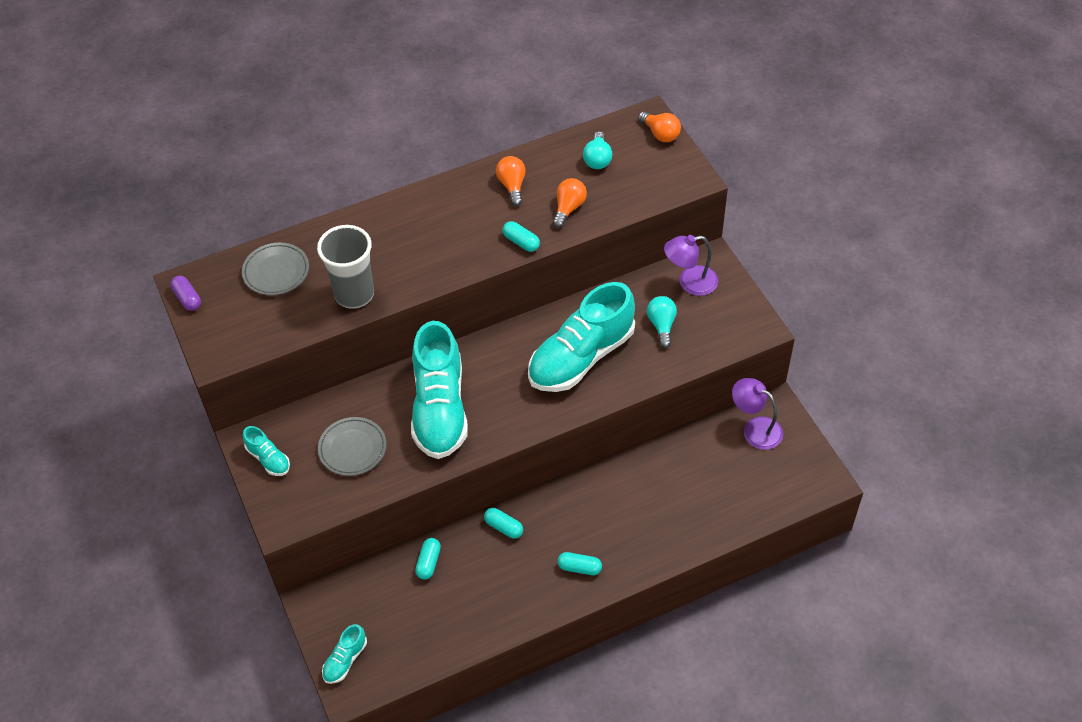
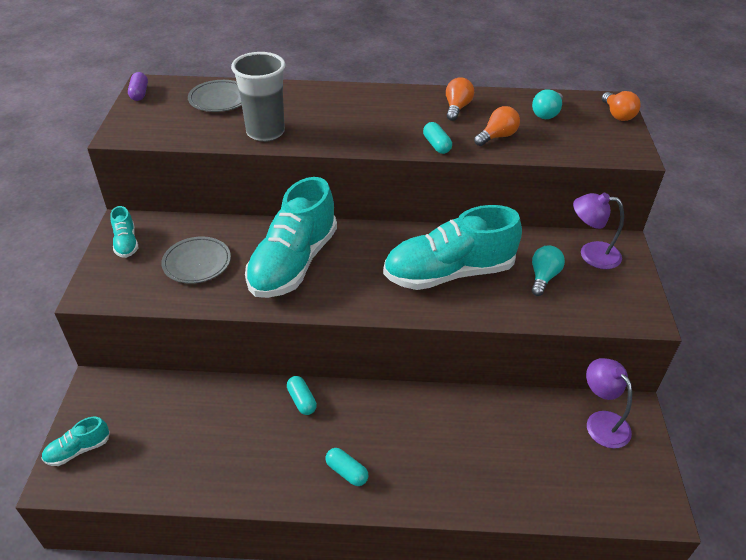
camera: 25 degrees right, 10 degrees down
turquoise capsule [415,538,441,579] -> none

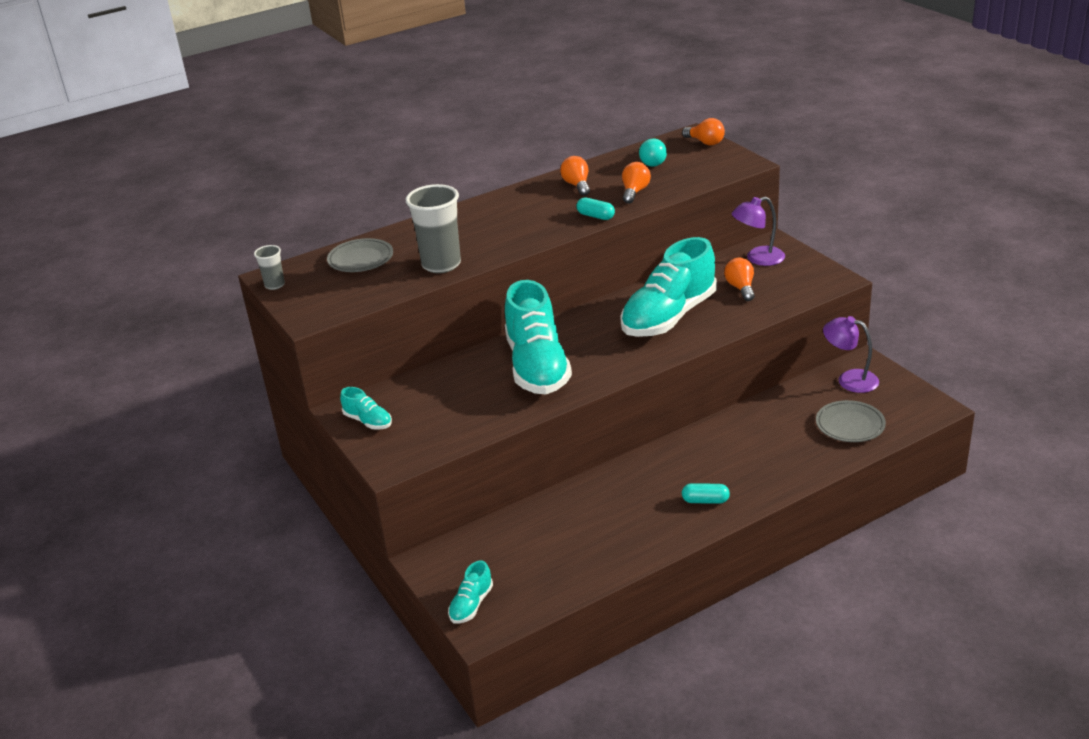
camera: 30 degrees left, 10 degrees down
purple capsule [128,72,148,101] -> grey cup [254,245,285,290]
grey plate [161,236,231,284] -> grey plate moved to [816,400,886,442]
turquoise capsule [287,376,317,415] -> none
turquoise light bulb [531,246,565,296] -> orange light bulb [724,257,755,301]

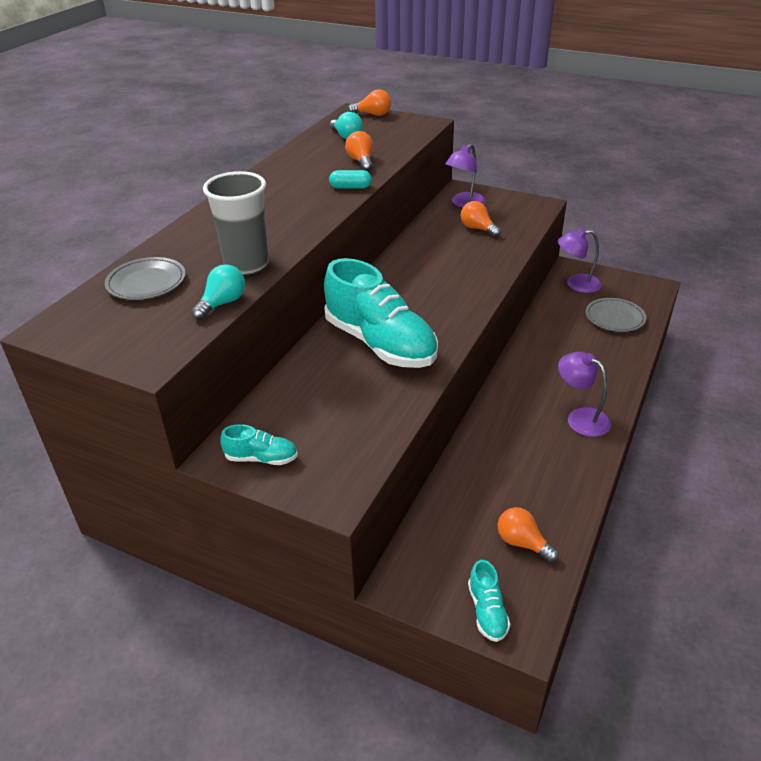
camera: 35 degrees left, 5 degrees up
grey cup [254,245,285,290] -> none
orange light bulb [560,156,590,196] -> orange light bulb moved to [498,507,559,563]
turquoise shoe [620,237,717,337] -> none
turquoise capsule [682,483,730,504] -> purple lamp [558,352,611,437]
none -> turquoise light bulb [191,264,245,320]

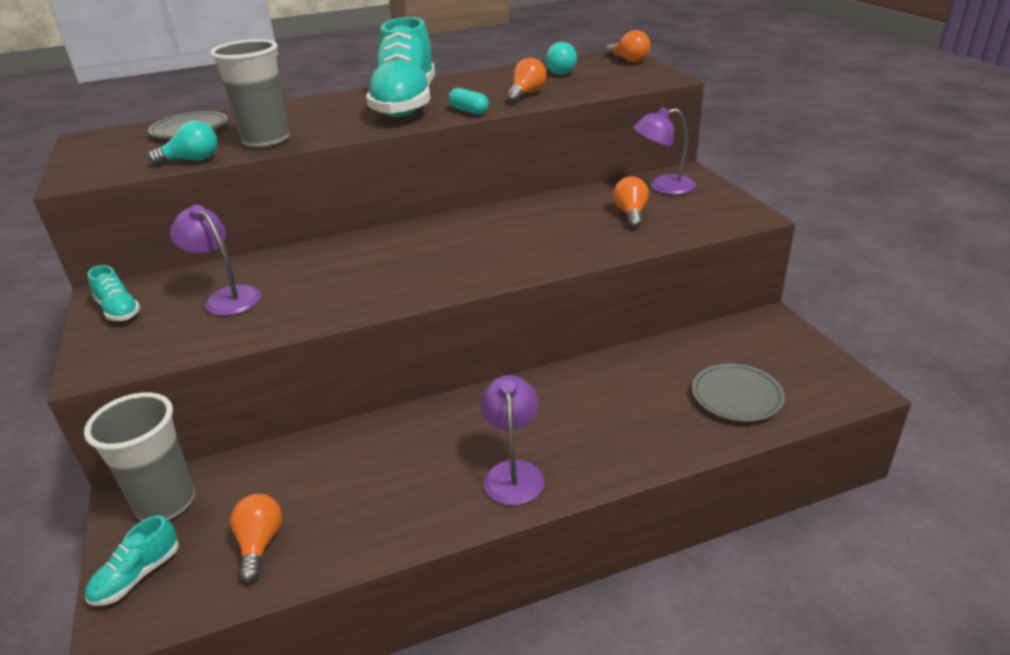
camera: 45 degrees right, 5 degrees down
turquoise shoe [324,258,438,368] -> turquoise shoe moved to [366,17,435,117]
purple lamp [557,228,602,293] -> purple lamp moved to [170,205,261,316]
none -> grey cup [84,392,195,521]

